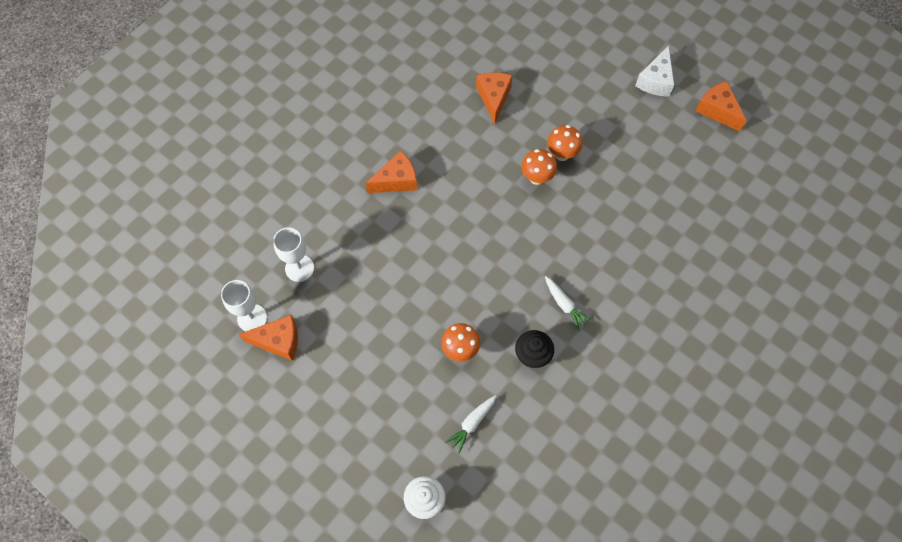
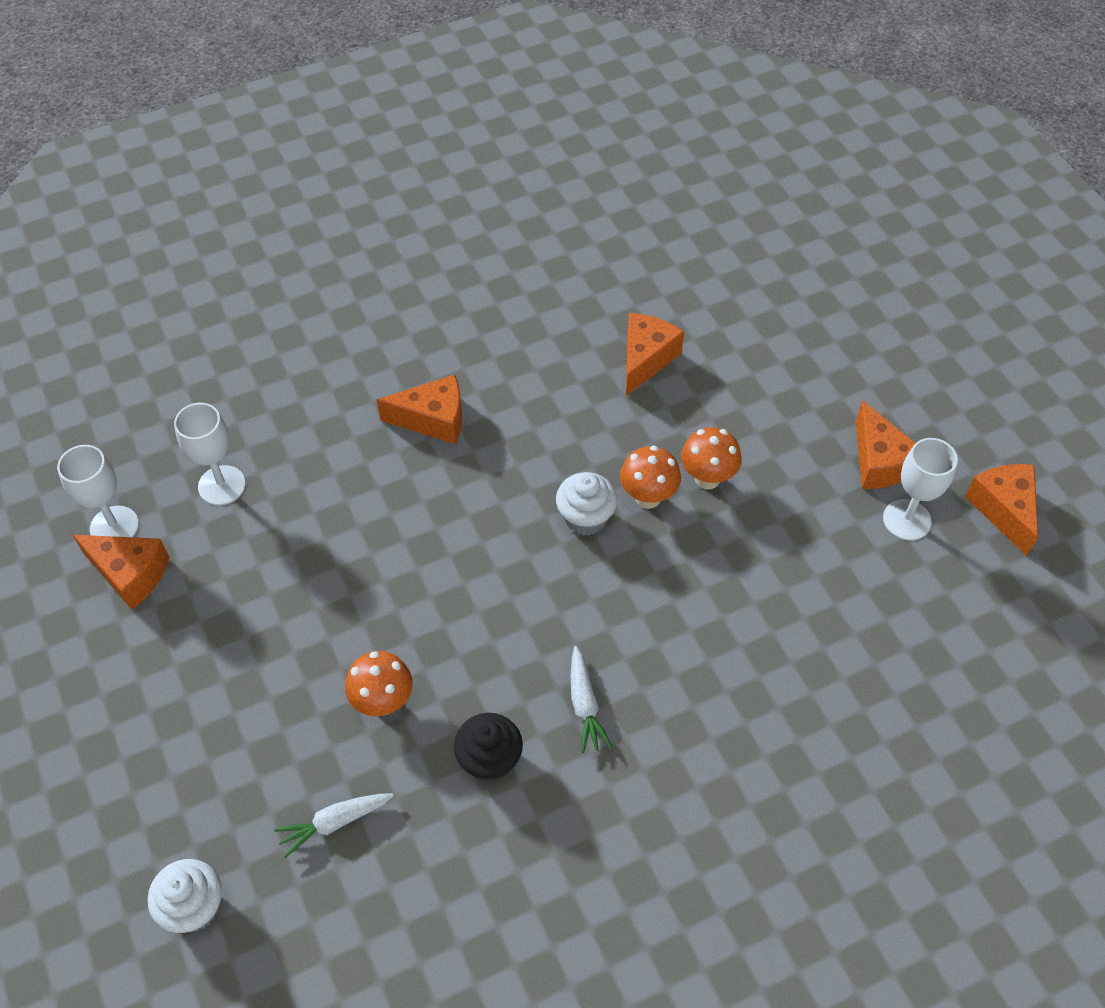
camera: 25 degrees right, 10 degrees down
white cheese [635,45,674,97] -> none
none -> white cupcake [556,472,617,536]
none -> orange cheese [856,400,915,489]
none -> white goblet [883,438,958,540]

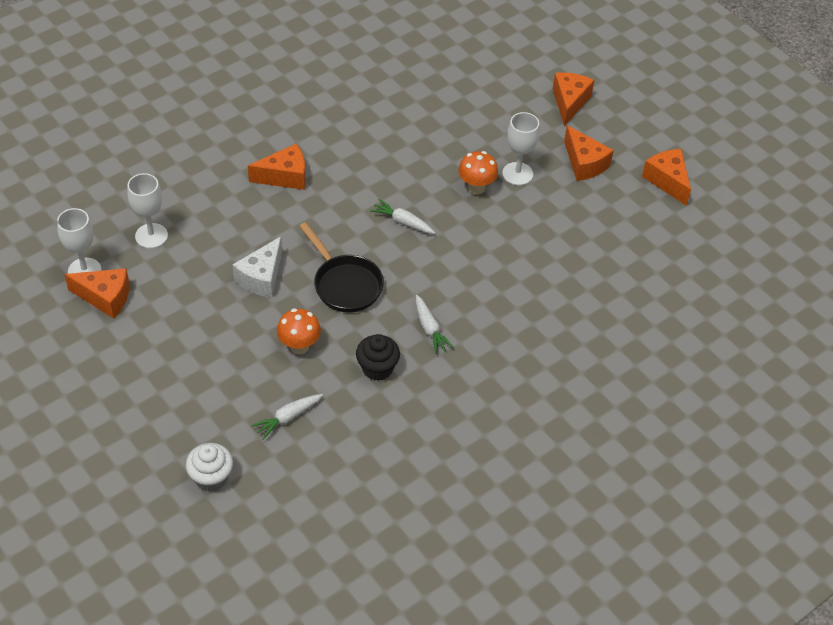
camera: 15 degrees left, 5 degrees down
white cupcake [556,472,617,536] -> white carrot [370,199,435,234]
orange mushroom [620,446,681,509] -> none
orange cheese [626,313,684,396] -> orange cheese moved to [553,72,594,126]
white goblet [883,438,958,540] -> white goblet moved to [502,112,539,186]
none -> white cheese [232,236,282,298]
none -> black pan [299,222,384,313]

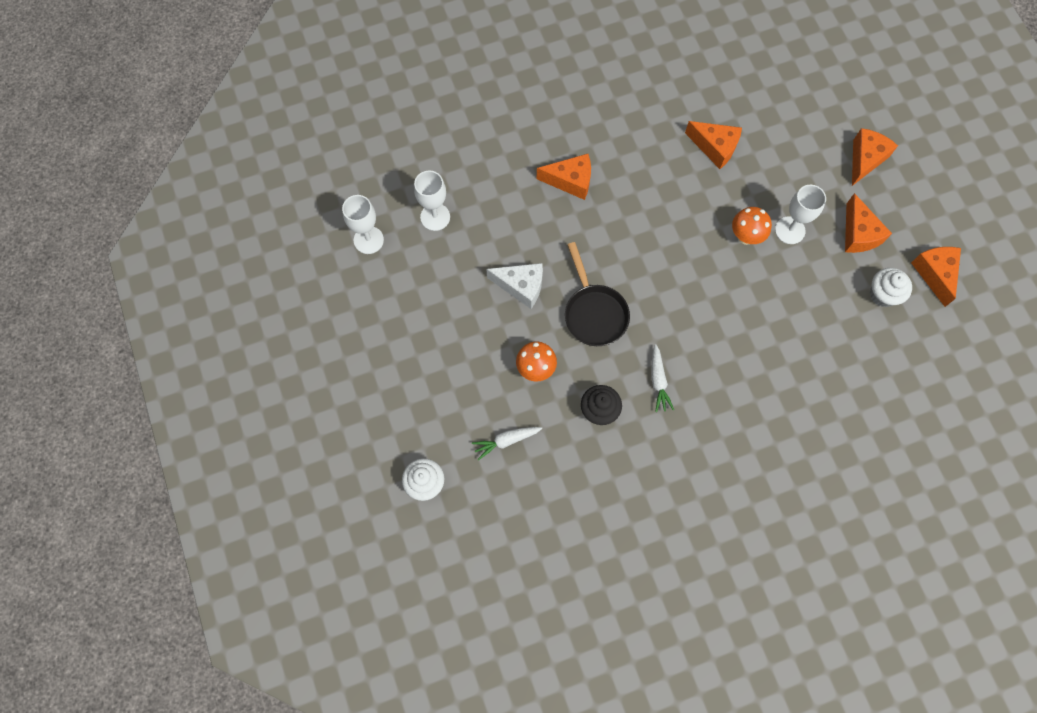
camera: 20 degrees right, 20 degrees up
orange cheese [64,268,129,319] -> orange cheese moved to [685,121,742,169]
white cheese [232,236,282,298] -> white cheese turned 120 degrees counterclockwise [486,263,543,309]
white carrot [370,199,435,234] -> none
none -> white cupcake [870,268,912,307]

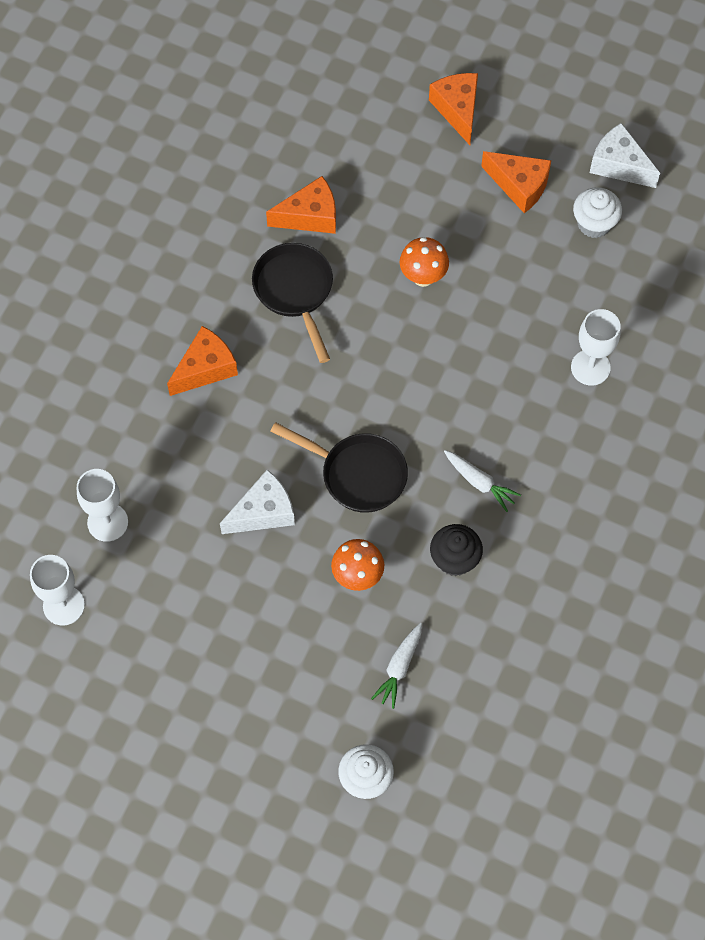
camera: 45 degrees left, 5 degrees down
white goblet [775,185,826,244] -> white goblet moved to [571,309,621,385]
orange cheese [911,247,961,307] -> white cheese [589,123,660,188]
none -> black pan [252,243,333,363]

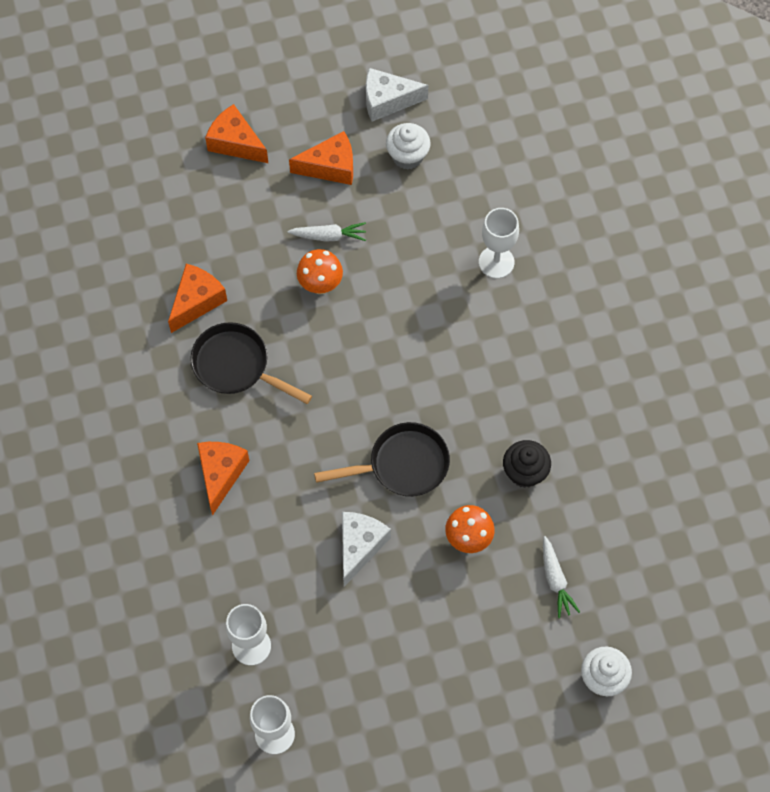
camera: 40 degrees left, 0 degrees up
white carrot [444,450,521,512] -> white carrot moved to [288,222,366,242]

